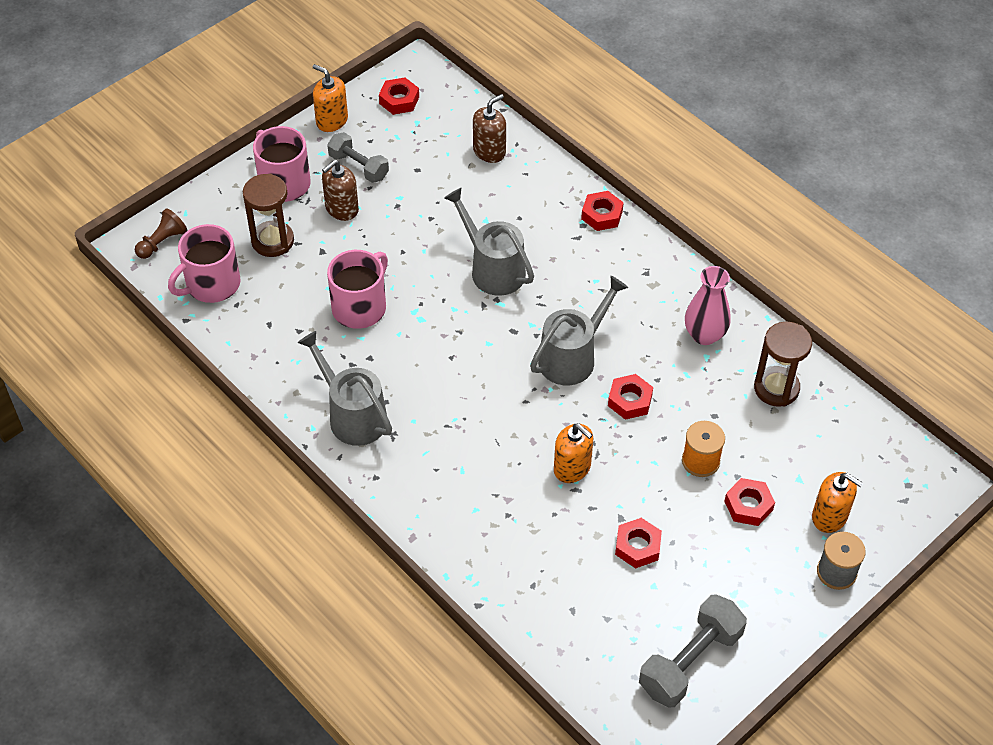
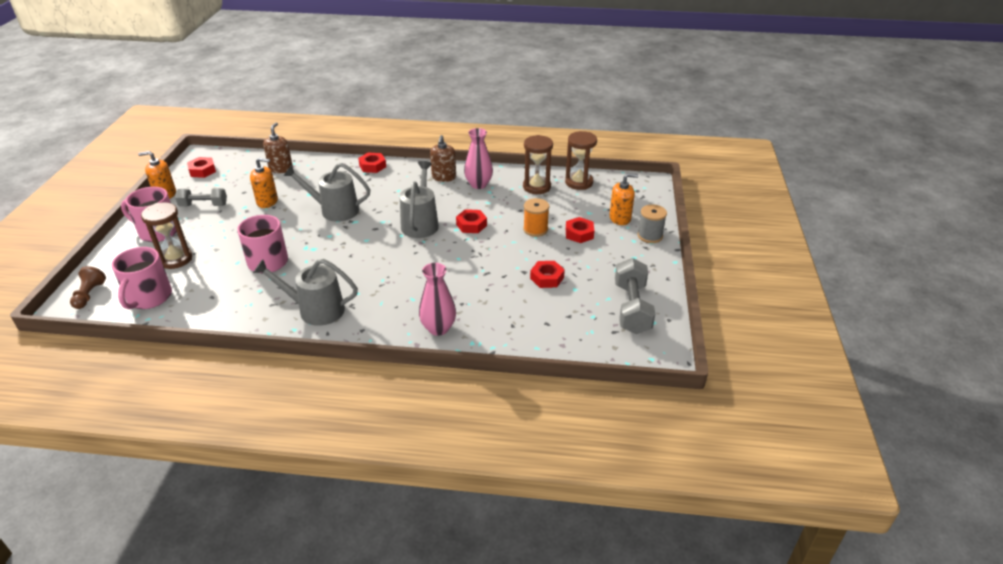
camera: 40 degrees left, 15 degrees down
brown soap dispenser [322,160,359,221] -> brown soap dispenser moved to [430,135,456,182]
orange soap dispenser [554,424,593,483] -> orange soap dispenser moved to [250,158,278,208]
none -> pink vase [419,263,456,336]
none -> brown hourglass [565,131,597,190]

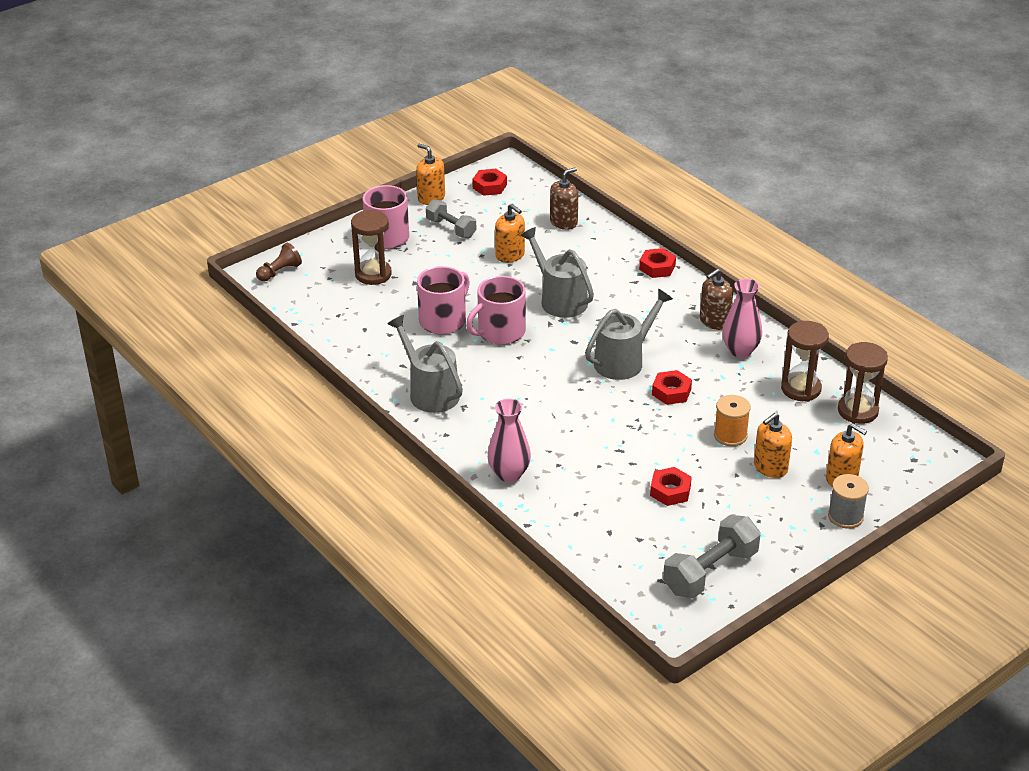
camera: 45 degrees right, 0 degrees up
pink mug [112,247,172,309] -> pink mug moved to [466,276,526,345]
red nut [566,217,594,243] -> orange soap dispenser [754,413,792,478]

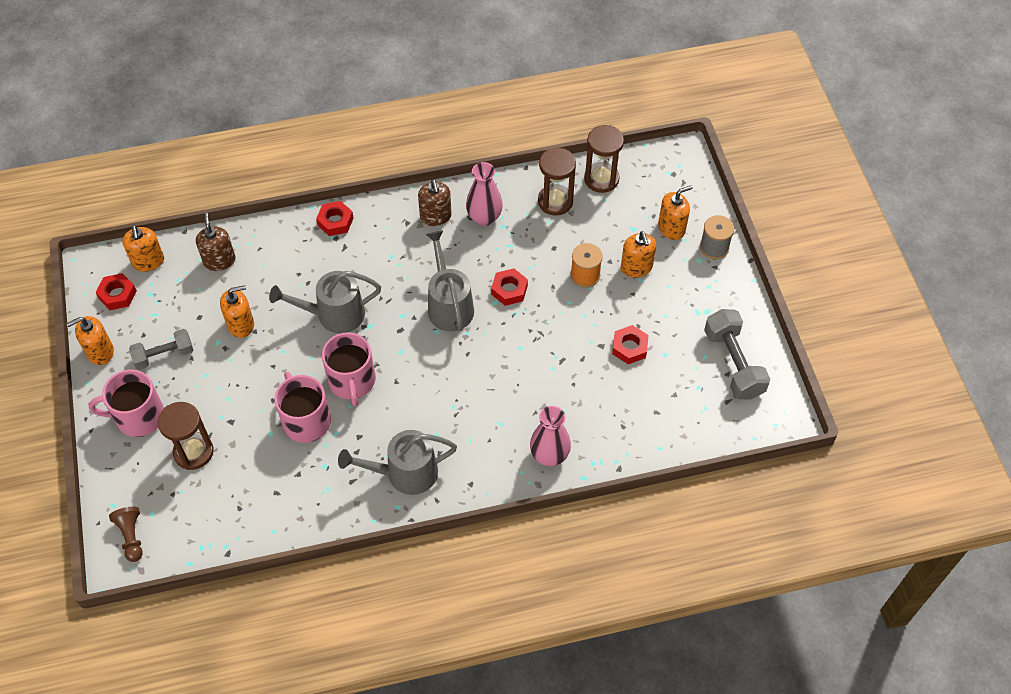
camera: 65 degrees left, 20 degrees up
none -> orange soap dispenser [123,225,164,272]

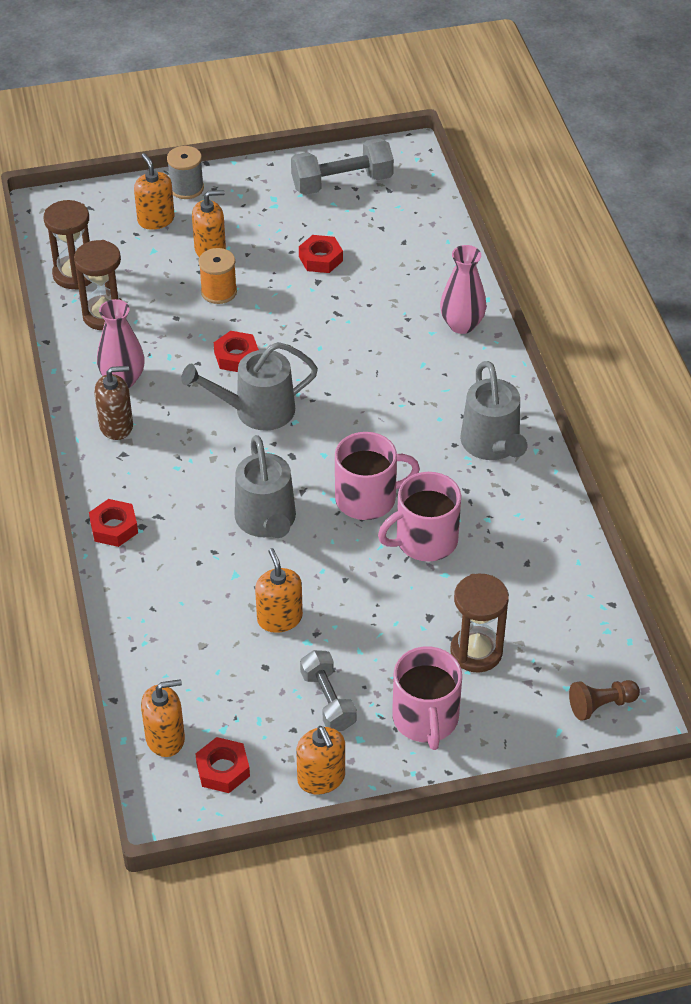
camera: 90 degrees left, 10 degrees down
brown soap dispenser [196,213,235,271] -> none

